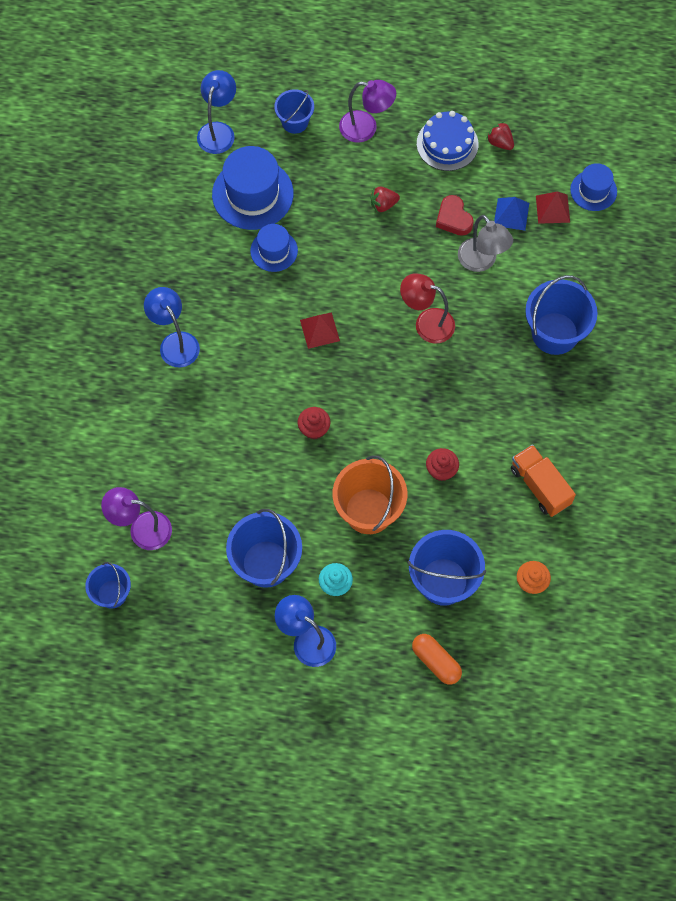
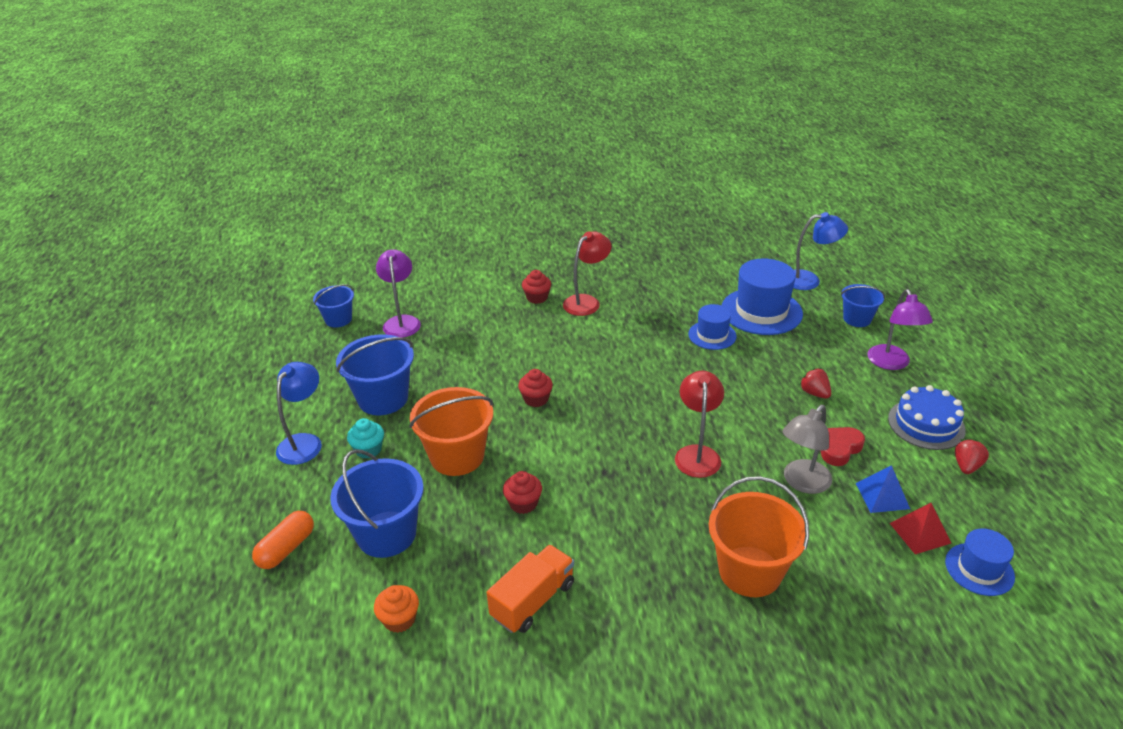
camera: 75 degrees right, 30 degrees down
blue lamp [144,287,200,368] -> red lamp [563,231,612,316]
red pyramid [300,312,340,349] -> none
blue bucket [525,275,598,355] -> orange bucket [709,476,809,597]
none -> red cupcake [522,270,551,304]

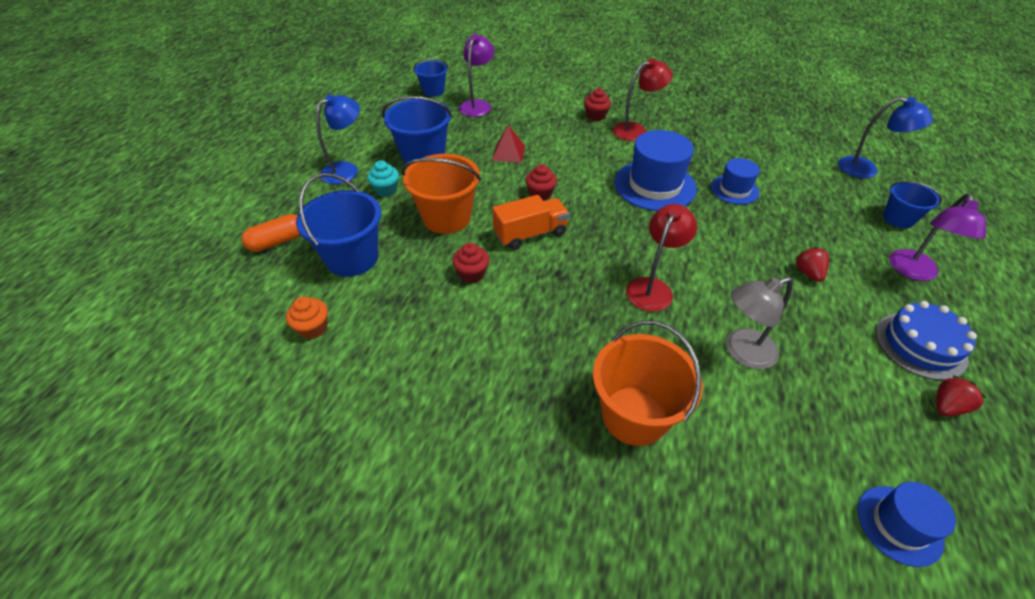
camera: 25 degrees right, 10 degrees up
orange truck [487,544,574,633] -> orange truck moved to [492,195,569,250]
blue hat [722,258,803,335] -> blue hat moved to [614,130,697,211]
red heart [820,427,865,466] -> none
blue pyramid [856,465,910,513] -> none
red pyramid [890,503,951,554] -> red pyramid moved to [492,125,525,163]

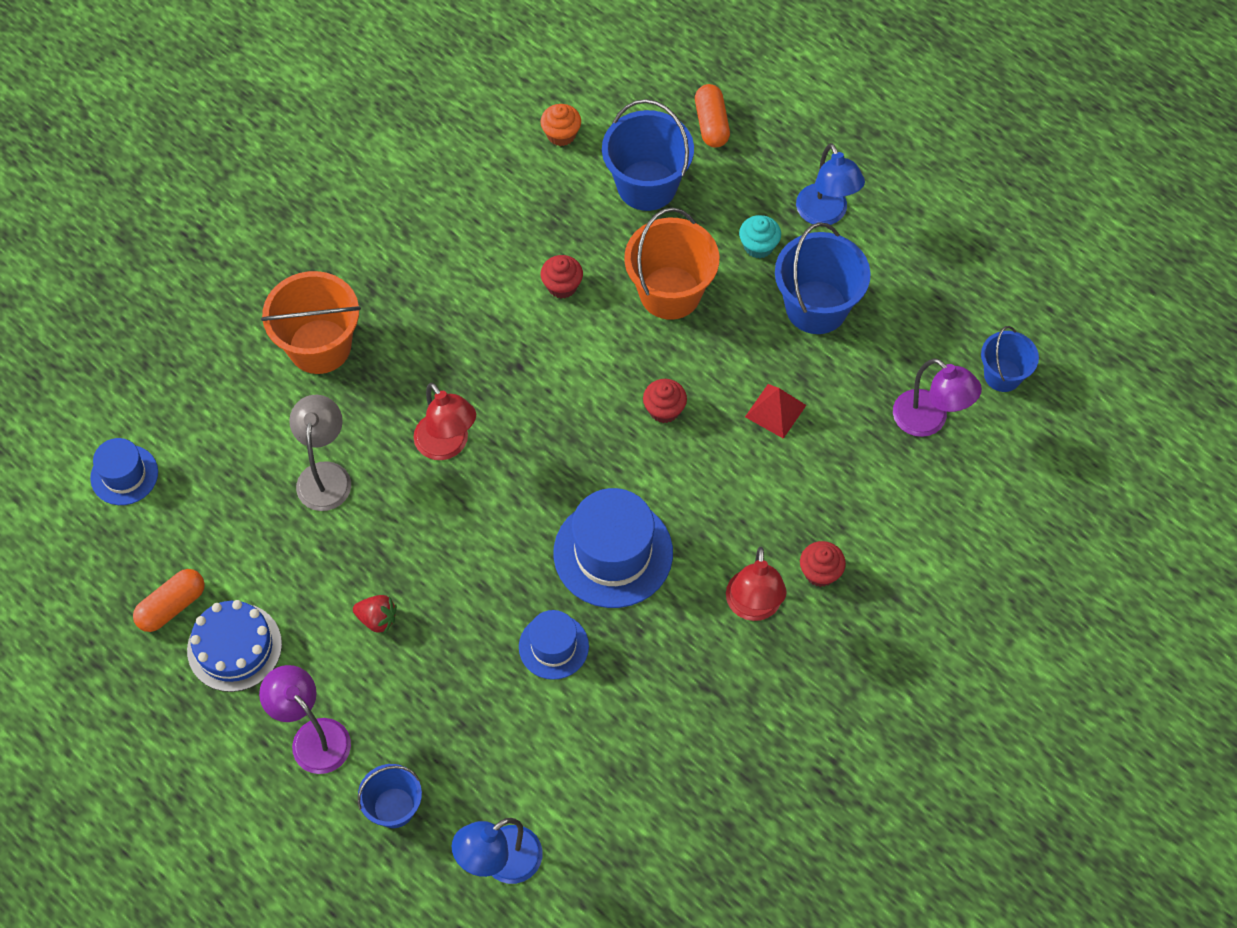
camera: 115 degrees right, 15 degrees up
orange truck [492,195,569,250] -> none
red strawberry [936,375,987,416] -> orange capsule [133,569,205,632]

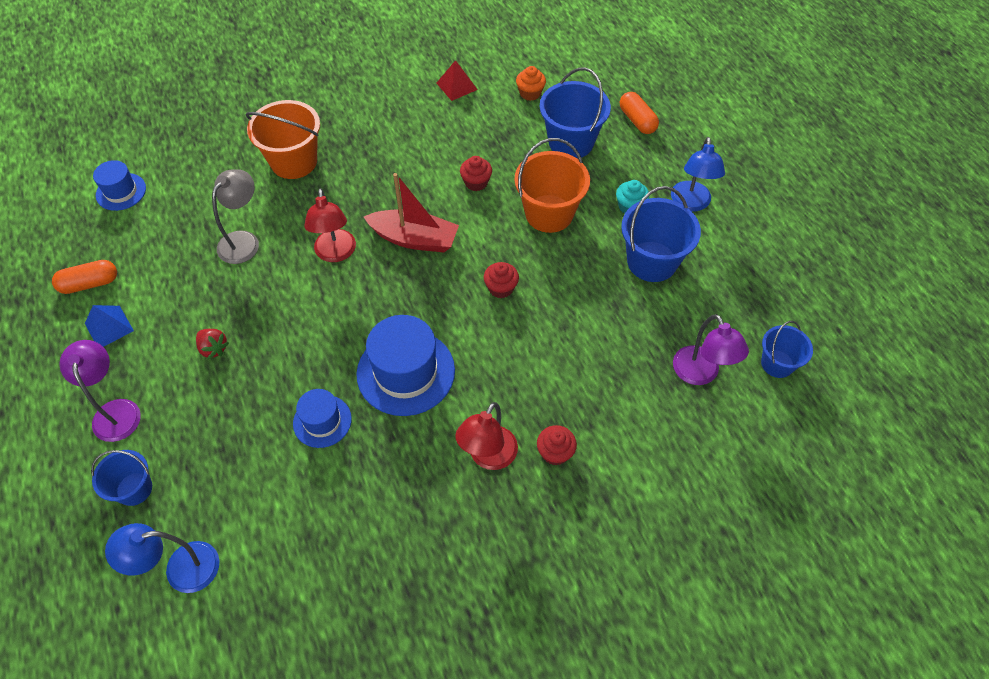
camera: 25 degrees right, 5 degrees down
blue cake [187,600,282,692] -> blue pyramid [85,305,134,347]
orange capsule [695,84,730,148] -> orange capsule turned 45 degrees counterclockwise [620,92,659,134]
red pyramid [745,384,806,439] -> red pyramid moved to [437,60,478,101]
none -> red boat [364,173,459,252]

